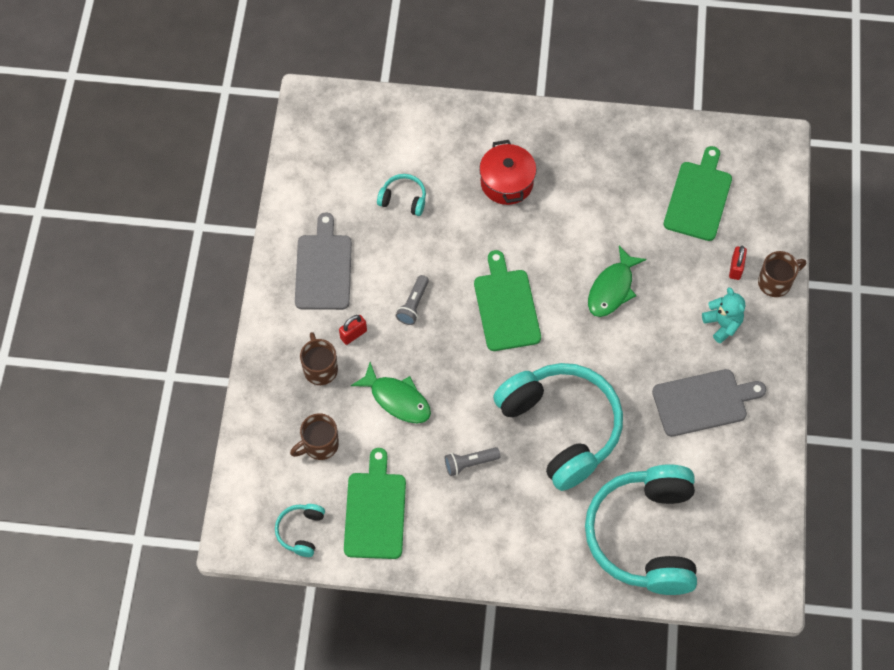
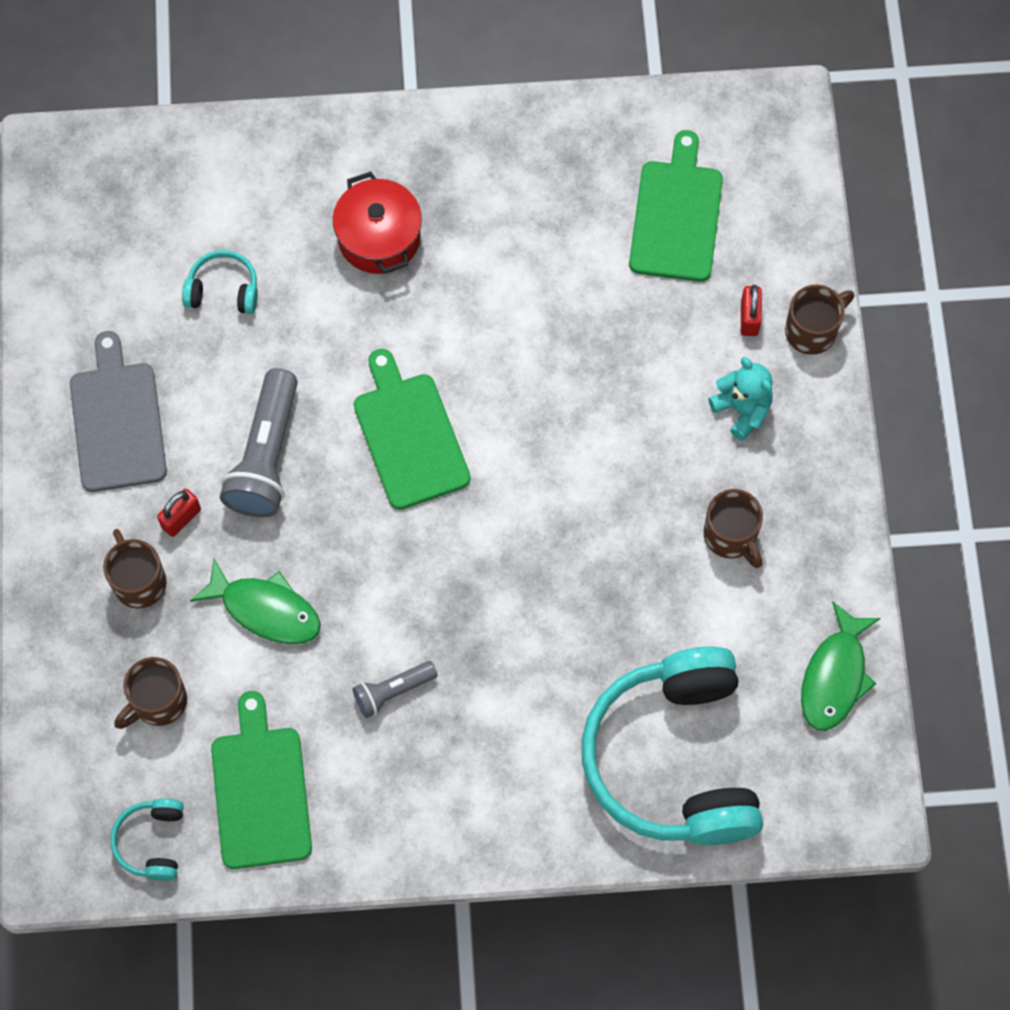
camera: 10 degrees left, 5 degrees up
grey flashlight [396,275,429,325] -> grey flashlight [220,368,298,517], size x1.83
turquoise headphones [493,363,623,491] -> none
green fish [588,246,647,317] -> green fish moved to [801,602,881,731]
grey cutting board [652,369,766,437] -> brown mug [704,489,763,568]

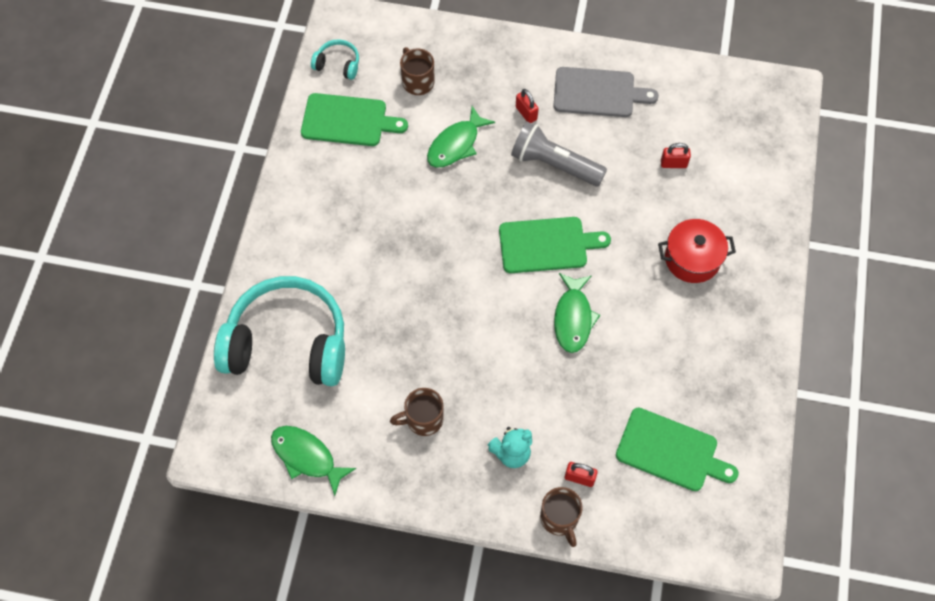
camera: 105 degrees right, 5 degrees down
brown mug [103,529,167,609] -> none
turquoise headphones [182,250,258,314] -> red padlock [661,143,691,168]
grey flashlight [352,661,438,718] -> none
none -> green fish [554,273,600,353]

